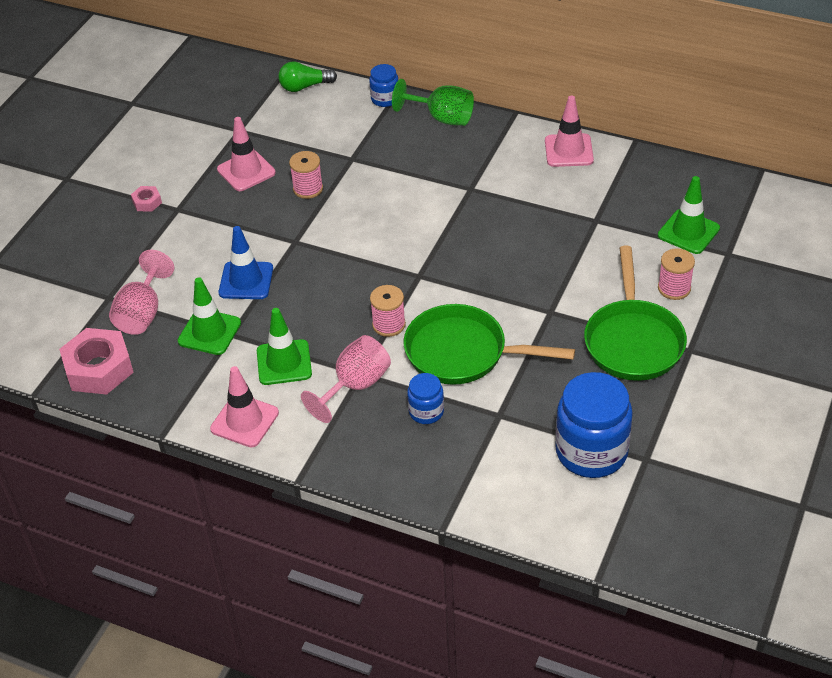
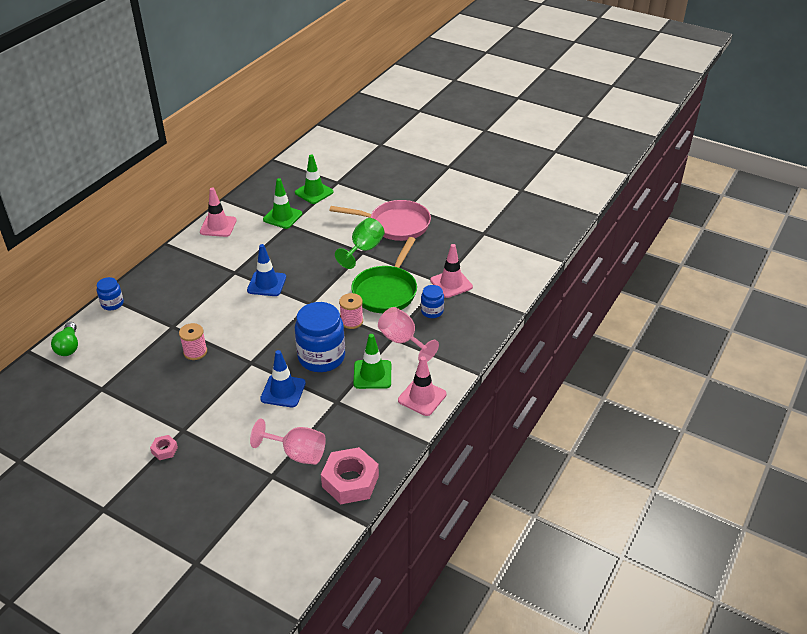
camera: 85 degrees left, 5 degrees down
green traffic cone [178,277,241,355] -> green traffic cone moved to [263,178,302,229]
pink traffic cone [217,117,276,191] -> pink traffic cone moved to [430,244,473,298]
green goblet [392,79,474,126] -> green goblet moved to [335,218,384,269]
blue jar [555,372,633,478] -> blue jar moved to [295,302,345,372]
green pan [584,246,687,381] -> pink pan [330,200,431,241]
pink spool [658,248,695,300] -> none
none -> blue traffic cone [247,244,286,296]

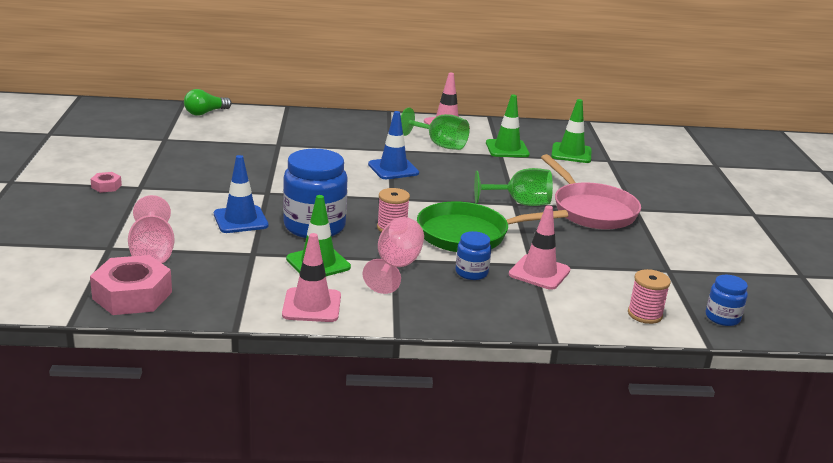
camera: 55 degrees right, 15 degrees down
blue jar [97,277,124,310] -> blue jar moved to [706,275,748,326]
pink spool [179,323,207,360] -> pink spool moved to [628,269,671,324]
none -> green goblet [401,108,470,150]

